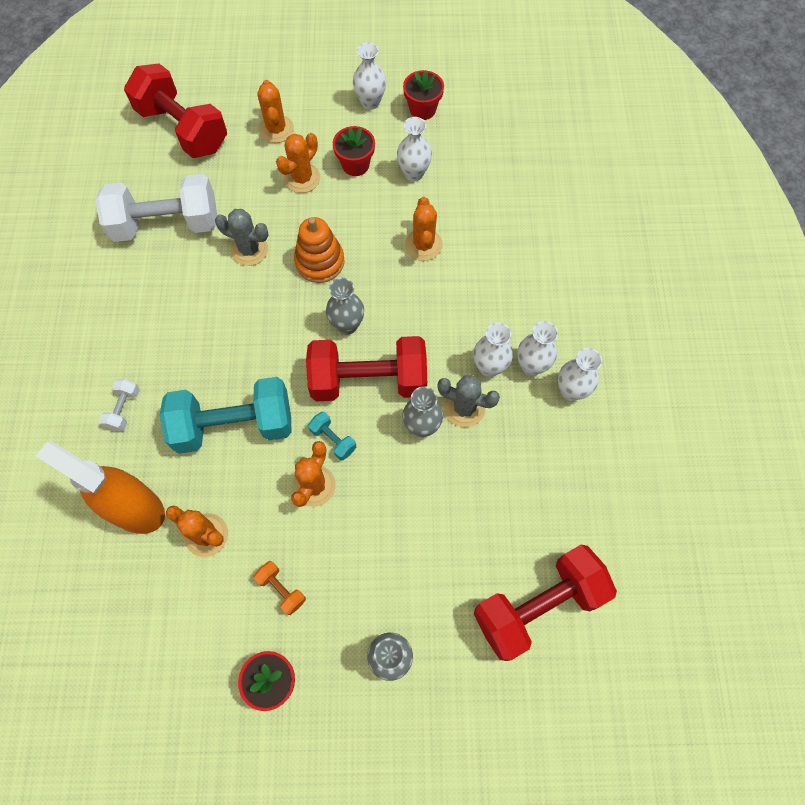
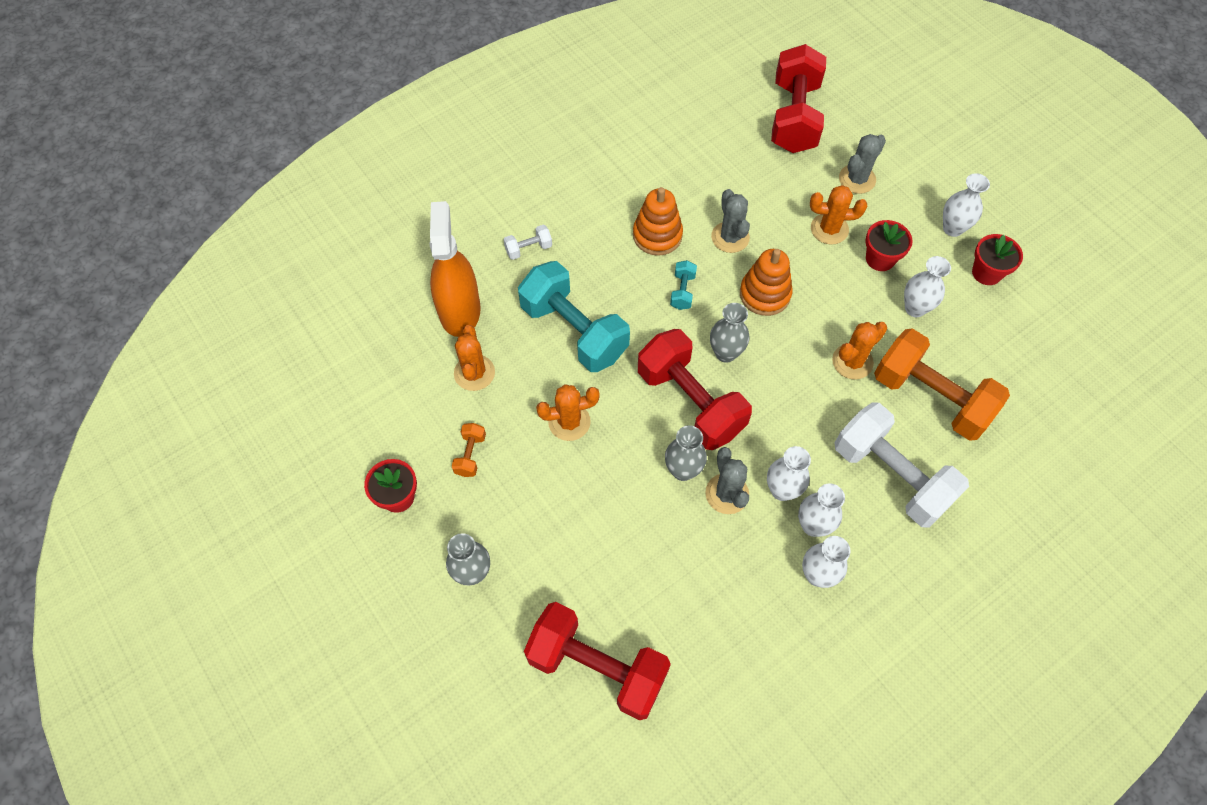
camera: 55 degrees right, 5 degrees down
white dumbbell [95,174,217,242] -> white dumbbell moved to [835,403,969,528]
orange cactus [257,80,294,143] -> grey cactus [839,134,886,194]
turquoise dumbbell [308,412,356,460] -> turquoise dumbbell moved to [670,260,697,310]
none -> orange stacking toy [633,187,683,256]
none -> orange dumbbell [874,328,1010,441]

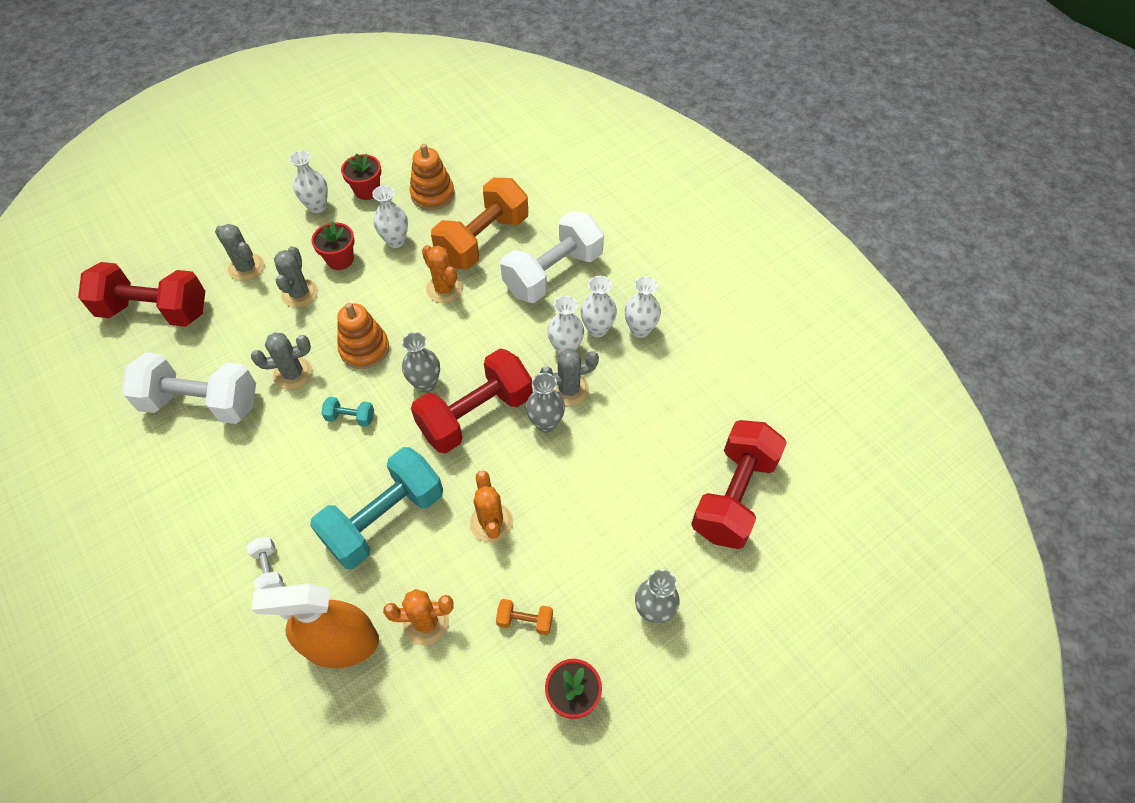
camera: 90 degrees left, 5 degrees down
orange stacking toy [633,187,683,256] -> orange stacking toy moved to [410,144,454,210]
orange cactus [810,185,867,244] -> grey cactus [274,246,318,308]
none -> white dumbbell [122,352,256,424]

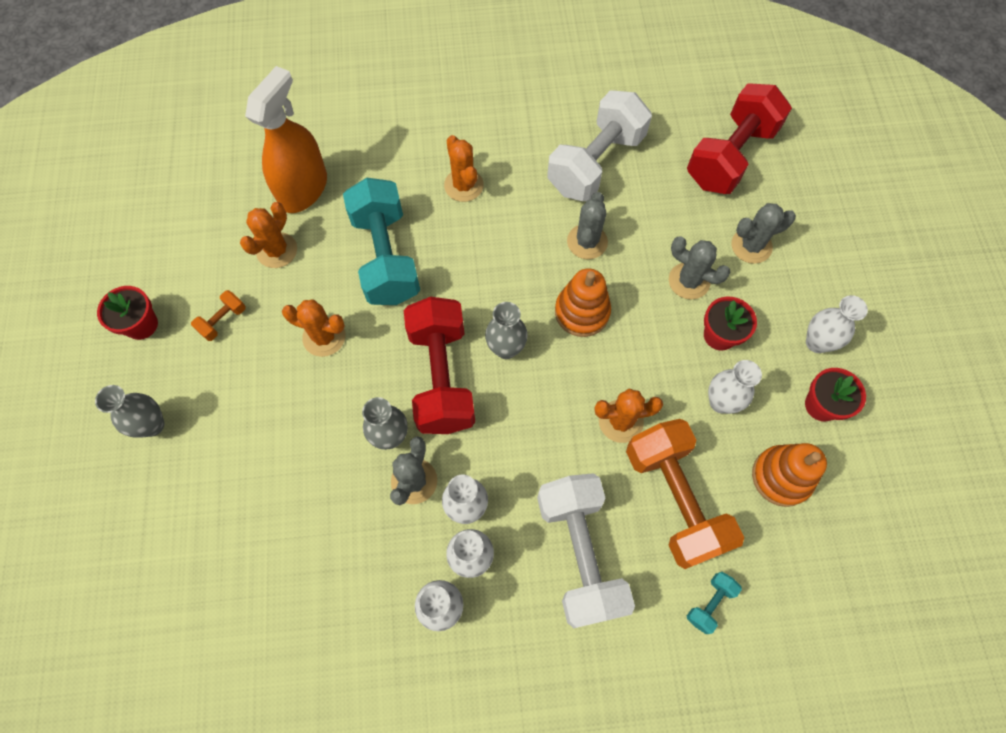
camera: 120 degrees right, 10 degrees up
white dumbbell [247,537,284,590] -> none
turquoise dumbbell [321,397,374,427] -> turquoise dumbbell moved to [687,572,742,634]
red dumbbell [691,420,787,549] -> none
none -> orange cactus [444,135,484,202]

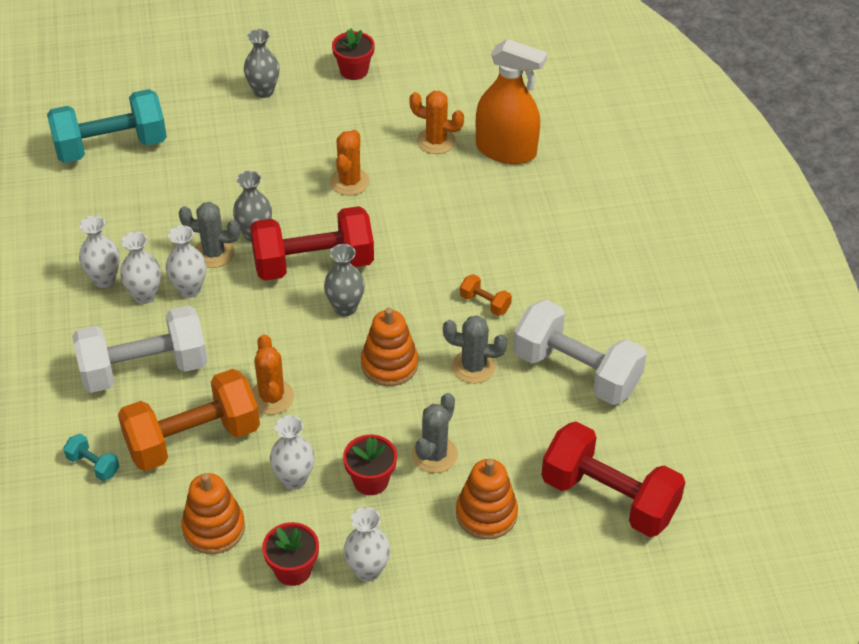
camera: 85 degrees right, 20 degrees down
orange dumbbell [191,290,246,341] -> orange dumbbell moved to [460,274,512,316]
turquoise dumbbell [343,178,420,305] -> turquoise dumbbell moved to [47,89,167,163]
orange cactus [444,135,484,202] -> none
grey cactus [732,203,796,264] -> orange stacking toy [456,459,518,539]

